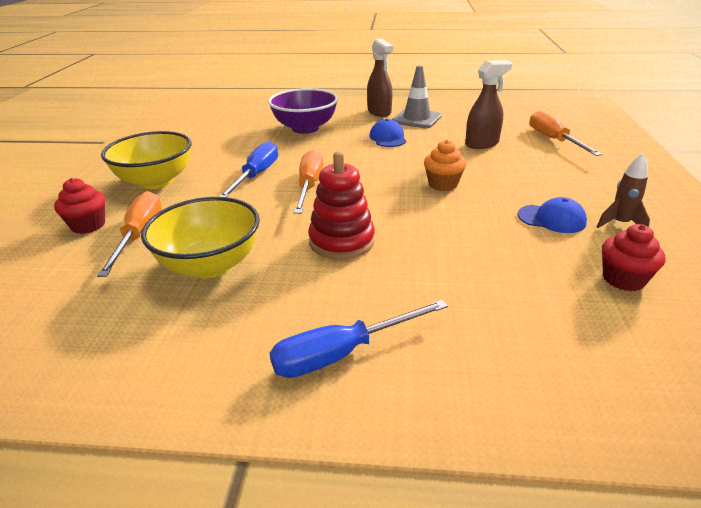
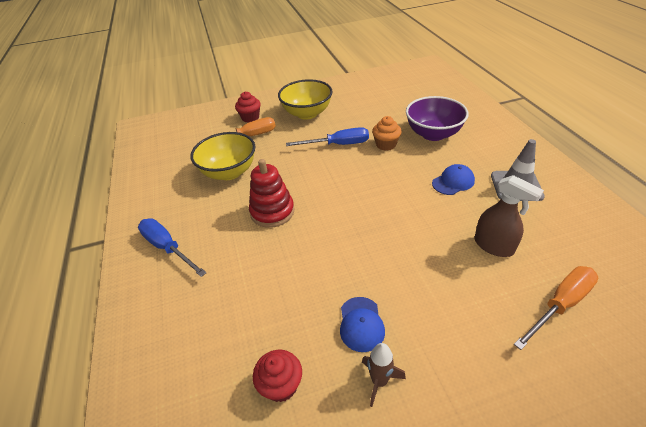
camera: 70 degrees right, 10 degrees up
orange screwdriver [294,150,323,214] -> none
brown spray bottle [367,38,393,117] -> none
orange cupcake [424,140,466,191] -> orange cupcake moved to [372,116,402,151]

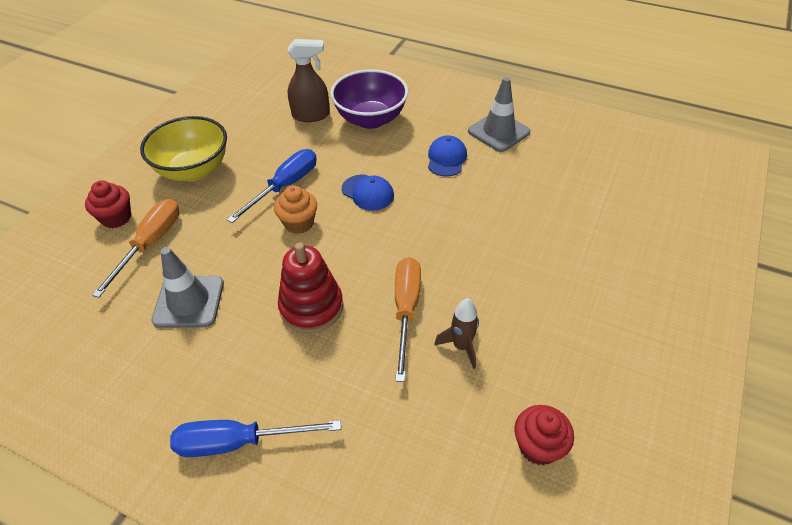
camera: 50 degrees left, 5 degrees up
yellow bowl [190,132,255,180] -> grey traffic cone [152,247,224,328]
blue cap [340,297,385,352] -> blue cap moved to [342,175,394,211]
brown rocket [362,343,406,407] -> brown rocket moved to [434,298,479,369]
orange cupcake [372,116,402,151] -> orange cupcake moved to [274,185,317,234]
brown spray bottle [475,175,544,257] -> brown spray bottle moved to [288,39,330,122]
orange screwdriver [514,266,599,350] -> orange screwdriver moved to [395,257,421,382]

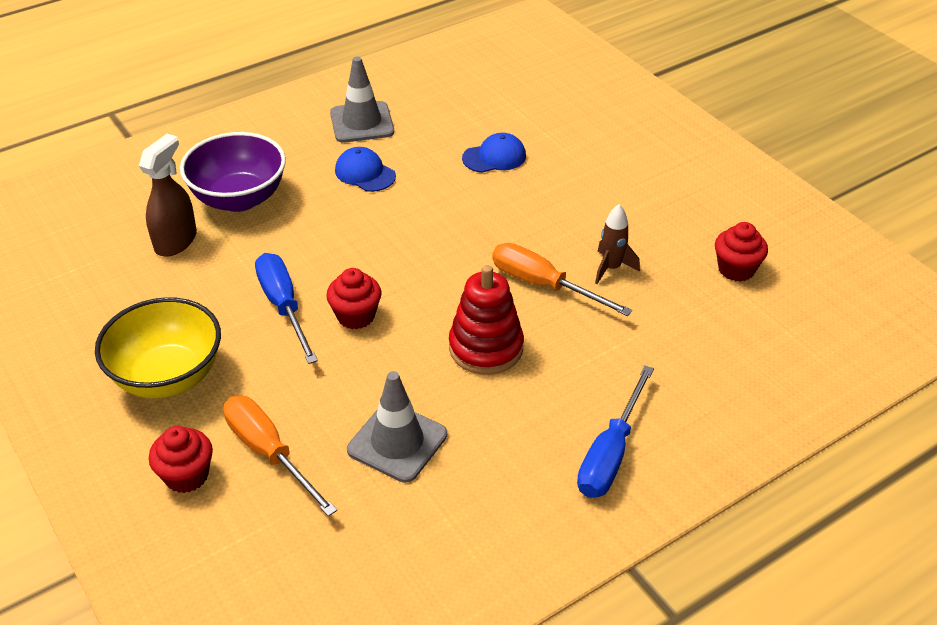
camera: 60 degrees left, 5 degrees down
orange cupcake [274,185,317,234] -> red cupcake [326,268,382,329]
blue cap [342,175,394,211] -> blue cap moved to [462,133,526,173]

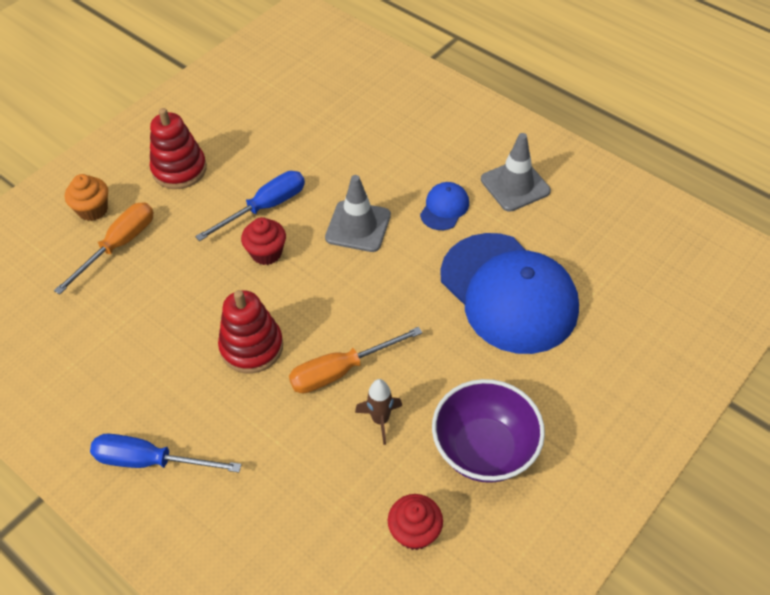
camera: 75 degrees right, 10 degrees up
yellow bowl [95,297,221,398] -> red stacking toy [150,108,207,189]
brown spray bottle [139,134,197,257] -> none
red cupcake [149,426,213,493] -> orange cupcake [65,174,108,221]
purple bowl [180,132,286,212] -> purple bowl moved to [432,379,545,483]
grey traffic cone [347,371,447,483] -> grey traffic cone moved to [325,175,391,252]
blue cap [462,133,526,173] -> blue cap [440,233,579,354], size x2.40
orange screwdriver [492,243,632,316] -> orange screwdriver turned 135 degrees counterclockwise [289,327,422,394]

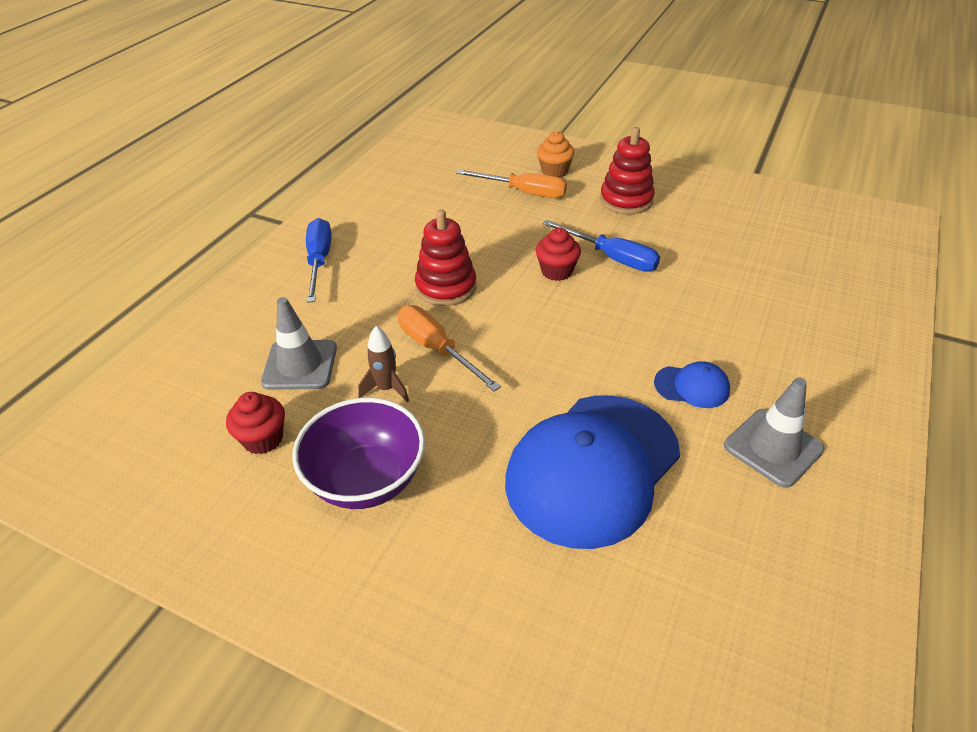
camera: 75 degrees right, 10 degrees down
grey traffic cone [325,175,391,252] -> grey traffic cone moved to [261,297,337,390]

